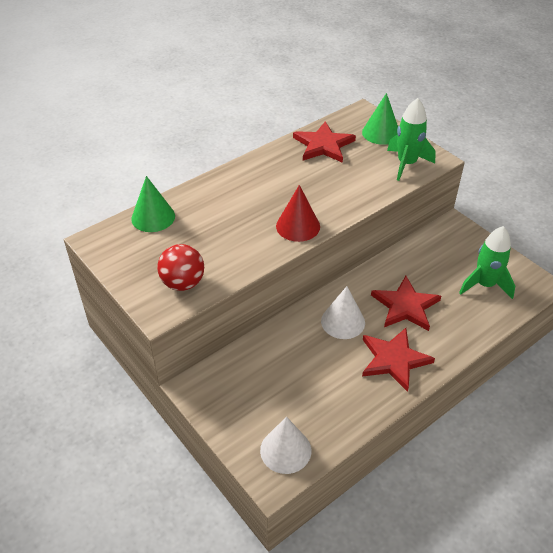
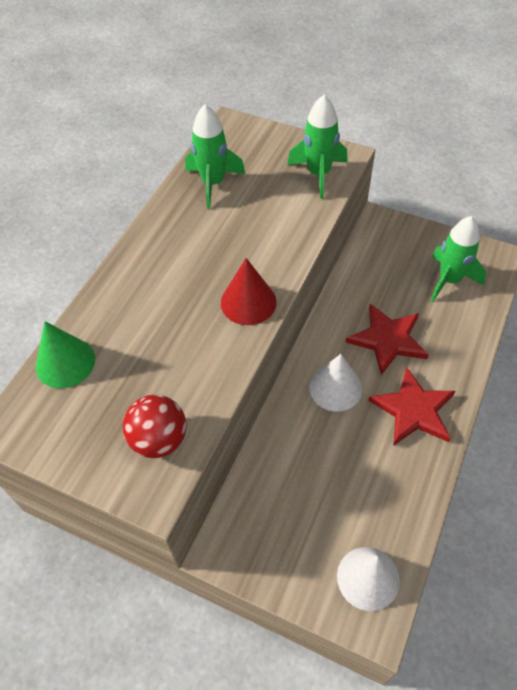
camera: 25 degrees left, 10 degrees up
red star [293,121,356,163] -> green rocket [185,104,245,208]
green cone [362,93,398,145] -> none

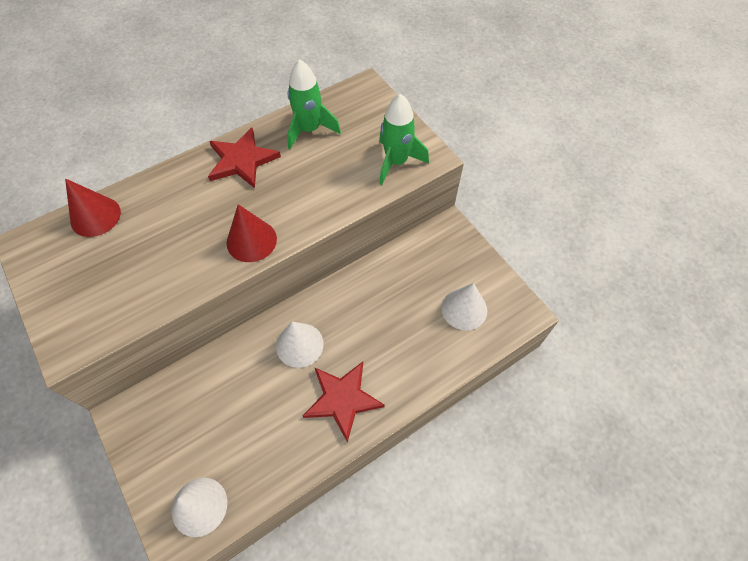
camera: 30 degrees right, 5 degrees up
green cone [36,321,95,388] -> red cone [65,178,121,237]
red ball [122,395,187,458] -> none
red star [346,304,429,375] -> red star moved to [208,128,281,188]
green rocket [430,216,486,302] -> white cone [441,283,487,330]

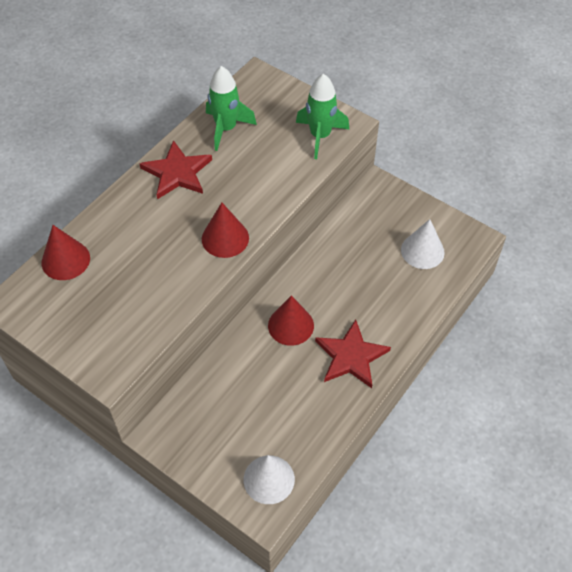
camera: 20 degrees left, 5 degrees down
white cone [276,322,324,368] -> red cone [268,295,314,346]

